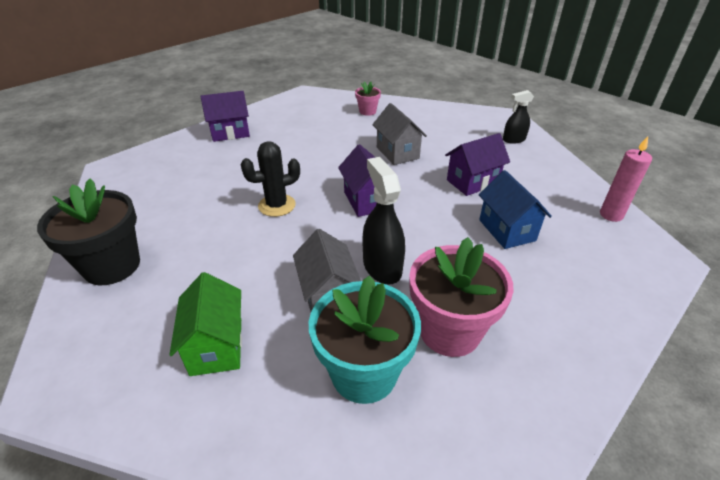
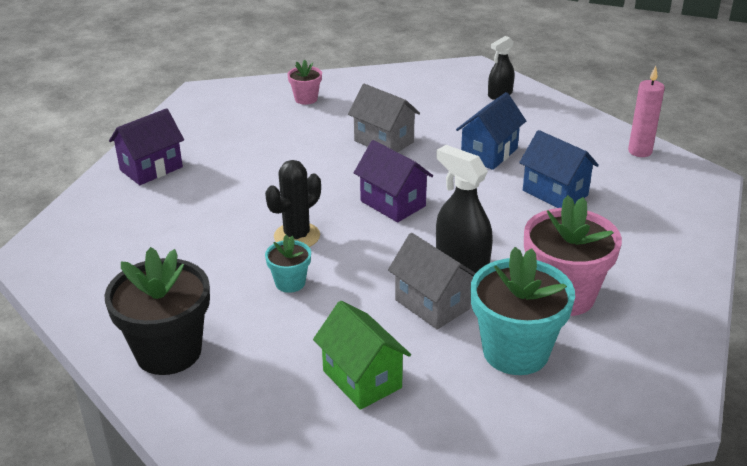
camera: 25 degrees left, 5 degrees down
purple house [445,133,510,196] -> blue house [456,92,526,170]
none -> turquoise flower pot [265,235,311,293]

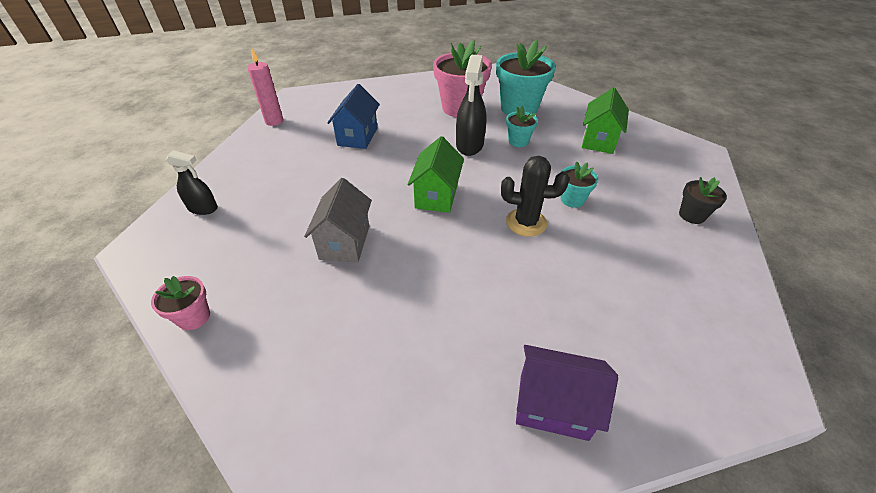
camera: 125 degrees left, 10 degrees up
black flower pot [104,247,210,375] -> black flower pot [679,177,727,224], size x0.50
pink flower pot [288,60,322,105] -> pink flower pot moved to [151,276,210,330]
purple house [354,140,433,222] -> green house [407,136,464,213]
grey house [388,233,476,329] -> turquoise flower pot [506,106,538,147]
blue house [456,92,526,170] -> none

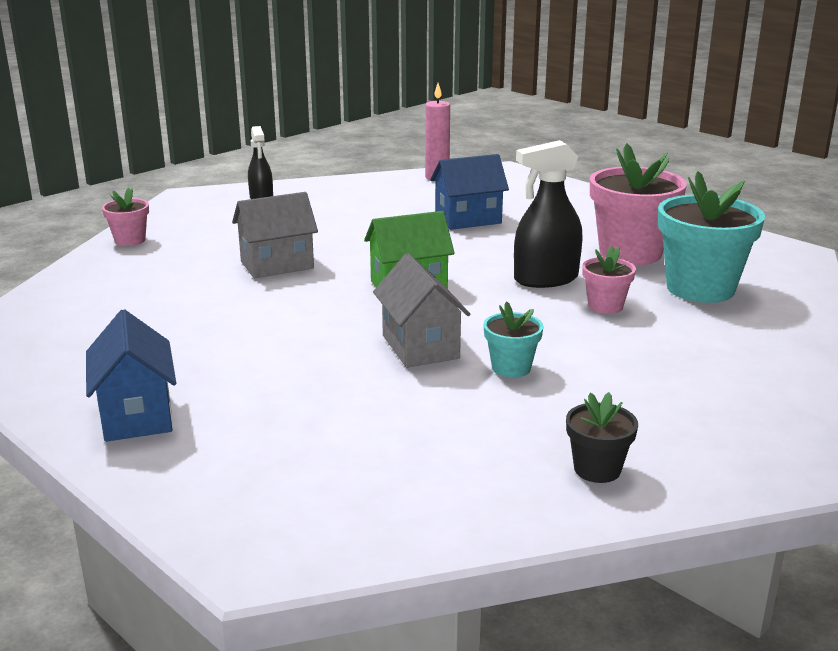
camera: 60 degrees right, 20 degrees down
black cactus [501,156,569,237] -> grey house [373,253,470,368]
turquoise flower pot [506,106,538,147] -> pink flower pot [582,246,636,314]
purple house [516,345,618,441] -> blue house [86,309,176,442]
green house [582,88,629,154] -> none

